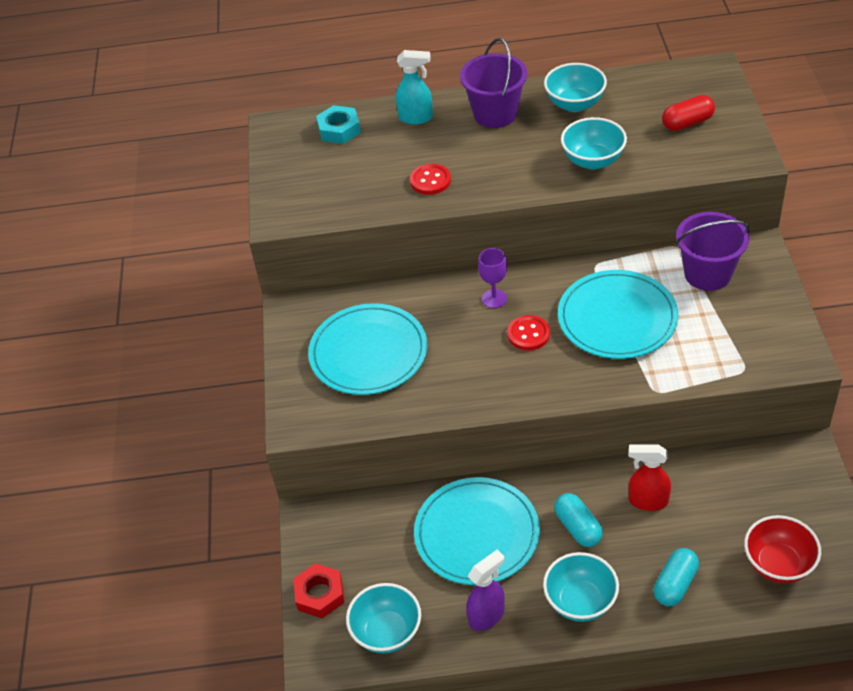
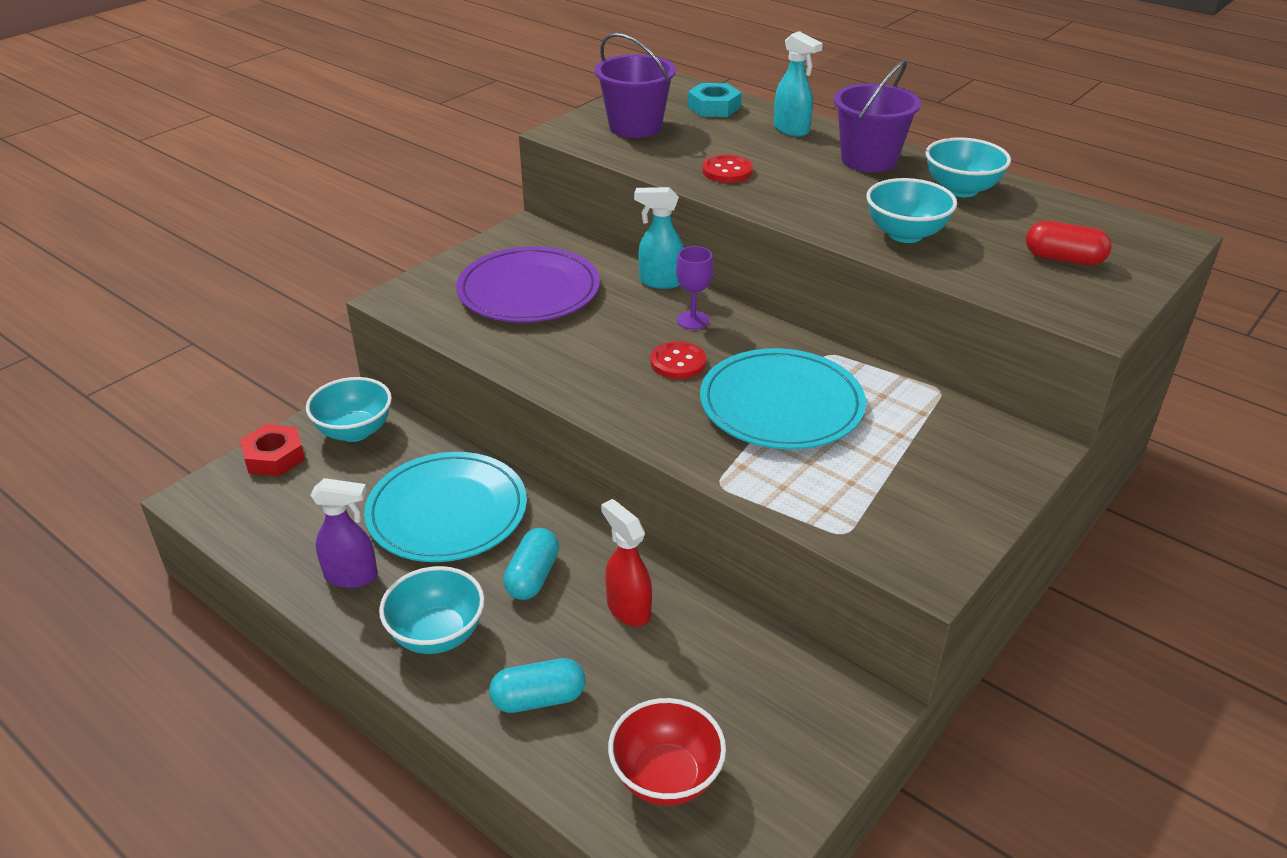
camera: 40 degrees right, 10 degrees down
turquoise plate [308,303,427,395] -> purple plate [456,246,600,323]
turquoise bowl [346,583,421,654] -> turquoise bowl moved to [306,377,392,442]
purple bucket [676,212,750,291] -> purple bucket moved to [595,33,676,138]
none -> turquoise spray bottle [634,187,684,289]

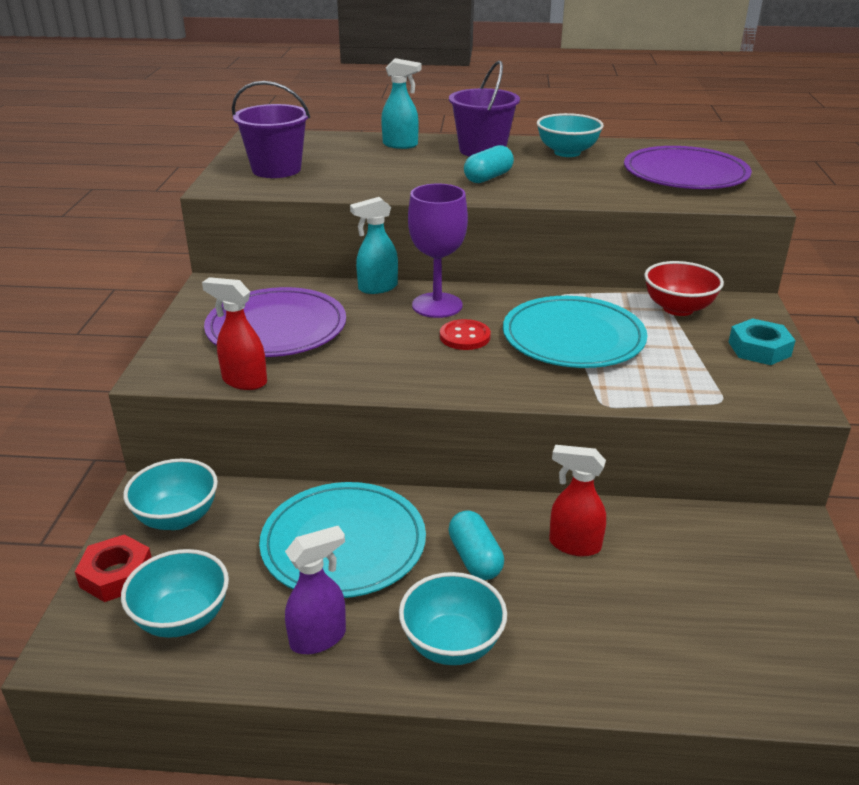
camera: 35 degrees left, 5 degrees down
turquoise capsule [489,658,585,713] -> turquoise capsule moved to [464,145,514,183]
red bowl [608,698,726,806] -> red bowl moved to [644,261,724,316]
purple goblet [676,246,714,329] -> purple goblet [408,184,468,318], size x1.73
turquoise nut [688,83,742,117] -> turquoise nut moved to [729,318,796,365]
red button [702,155,753,183] -> none
turquoise bowl [866,178,957,243] -> turquoise bowl moved to [121,549,229,638]
red capsule [1026,221,1112,265] -> purple plate [624,146,752,189]
none -> red spray bottle [202,277,267,390]

